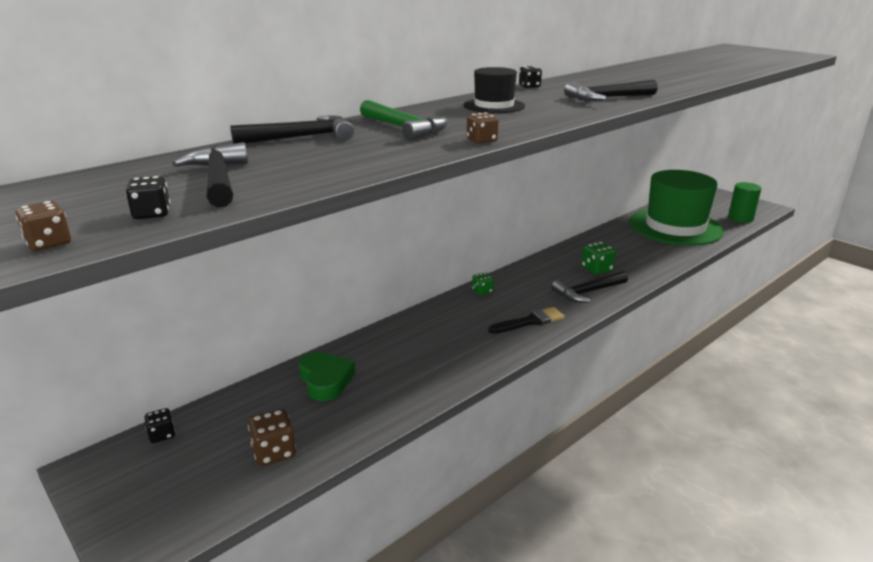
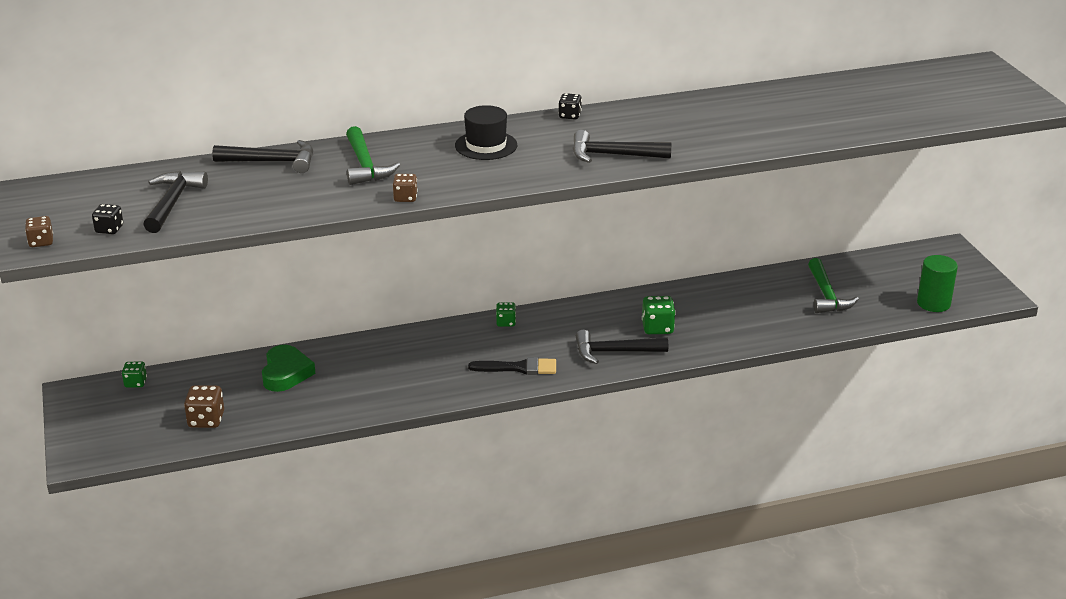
camera: 25 degrees right, 5 degrees up
black dice [145,408,175,443] -> green dice [122,362,147,388]
green hat [629,170,724,246] -> green hammer [808,258,859,313]

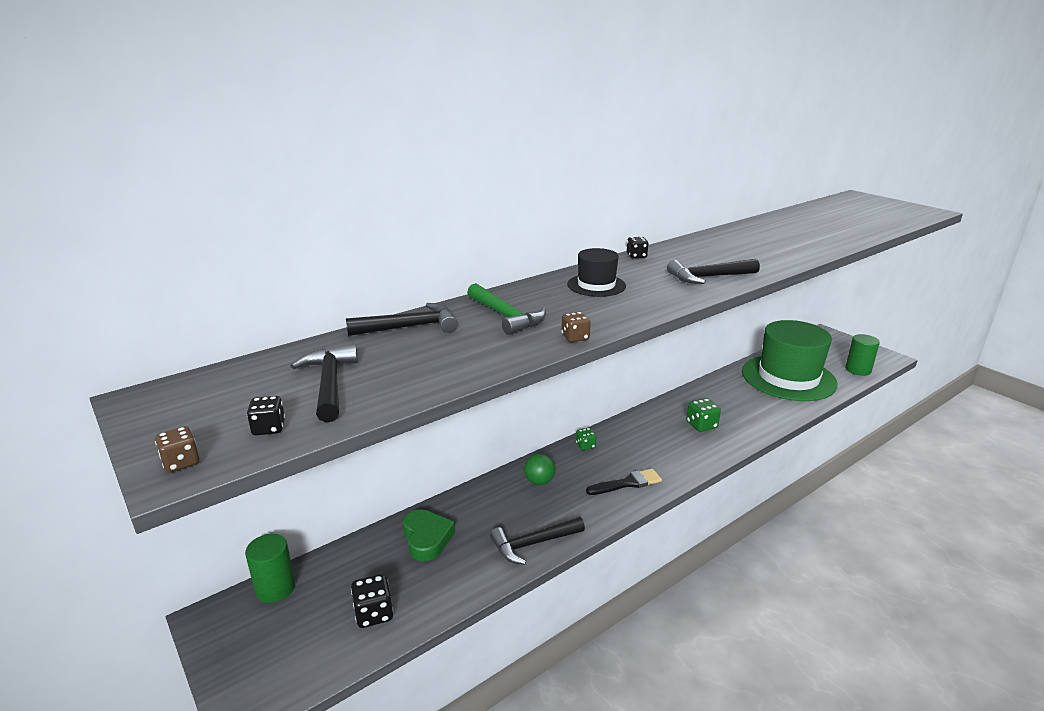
camera: 20 degrees left, 5 degrees down
green dice [122,362,147,388] -> green cylinder [245,534,295,603]
brown dice [184,385,224,428] -> black dice [351,574,393,628]
black hammer [576,330,668,364] -> black hammer moved to [490,517,585,565]
green hammer [808,258,859,313] -> green hat [742,320,838,401]
none -> green ball [524,453,556,485]

